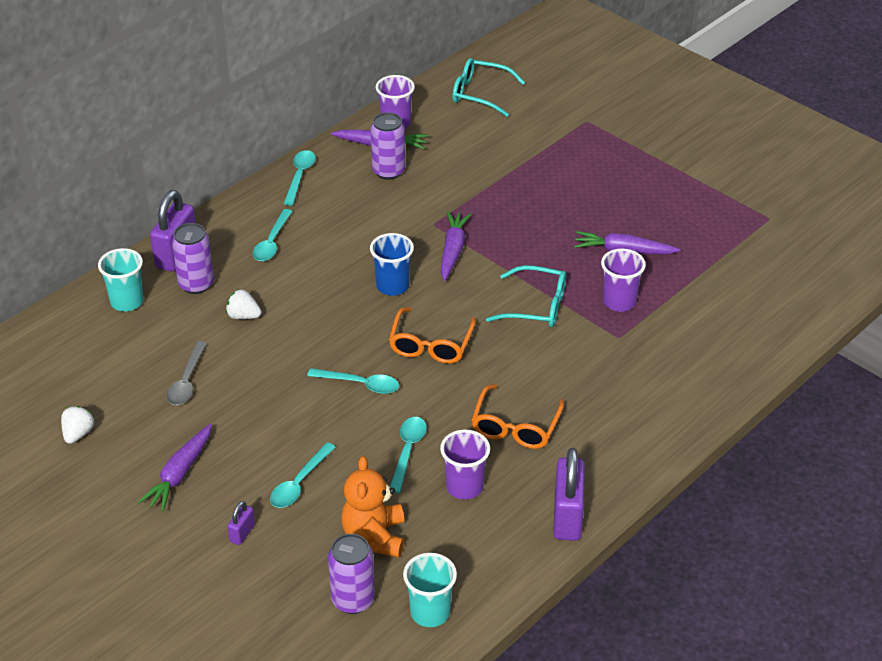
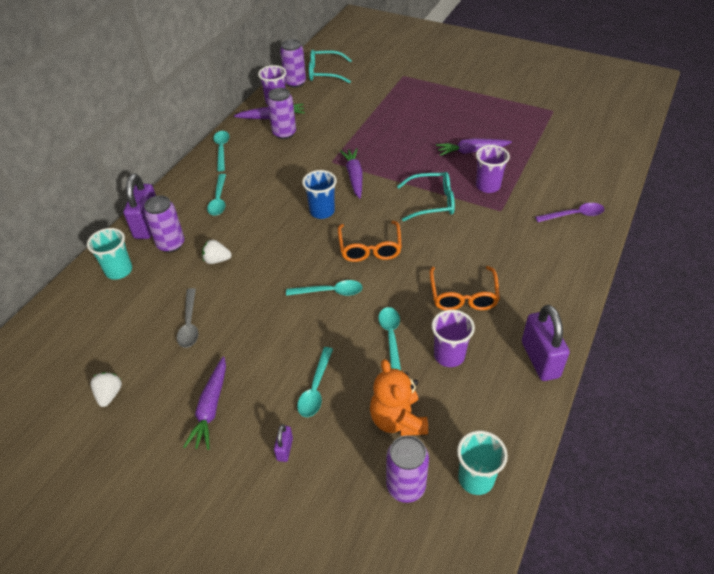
camera: 15 degrees left, 5 degrees up
none -> purple can [280,39,306,88]
none -> purple spoon [535,203,605,222]

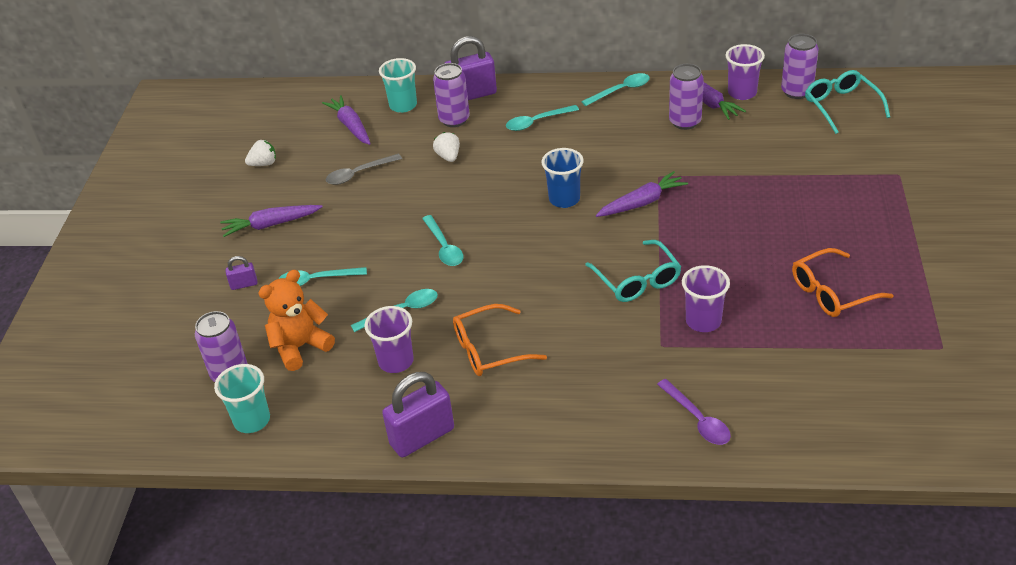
camera: 70 degrees right, 5 degrees down
orange glasses [338,221,402,262] -> orange glasses moved to [792,248,894,317]
purple carrot [436,139,512,156] -> purple carrot moved to [322,95,371,145]

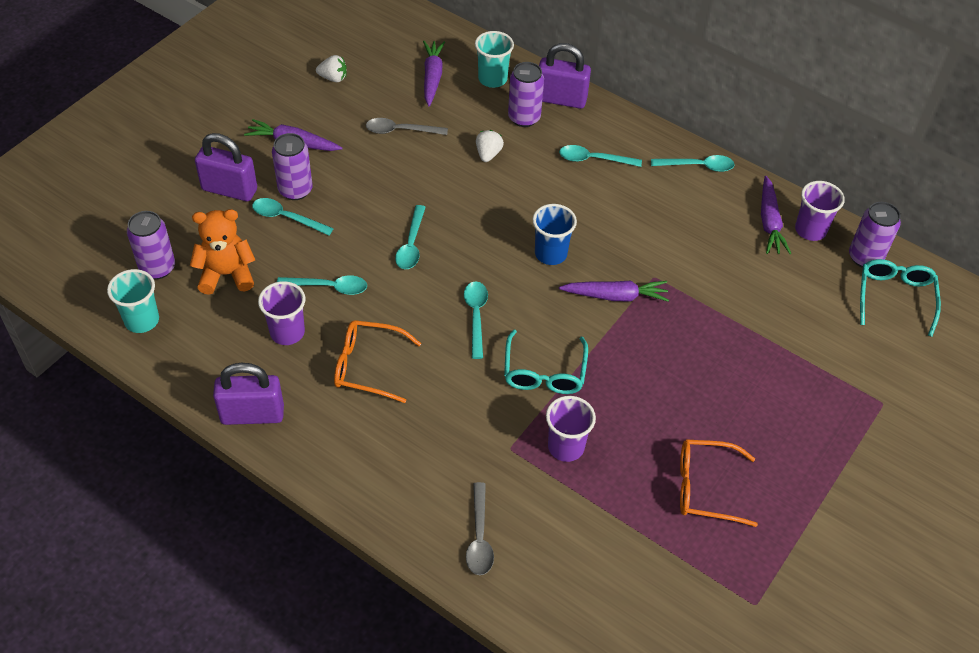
camera: 25 degrees right, 10 degrees up
purple padlock [225,256,258,290] -> purple padlock [195,133,257,201], size x2.07
purple spoon [657,379,731,445] -> grey spoon [466,482,494,575]
purple can [669,64,704,130] -> purple can moved to [272,133,313,200]
none -> turquoise spoon [464,281,488,359]

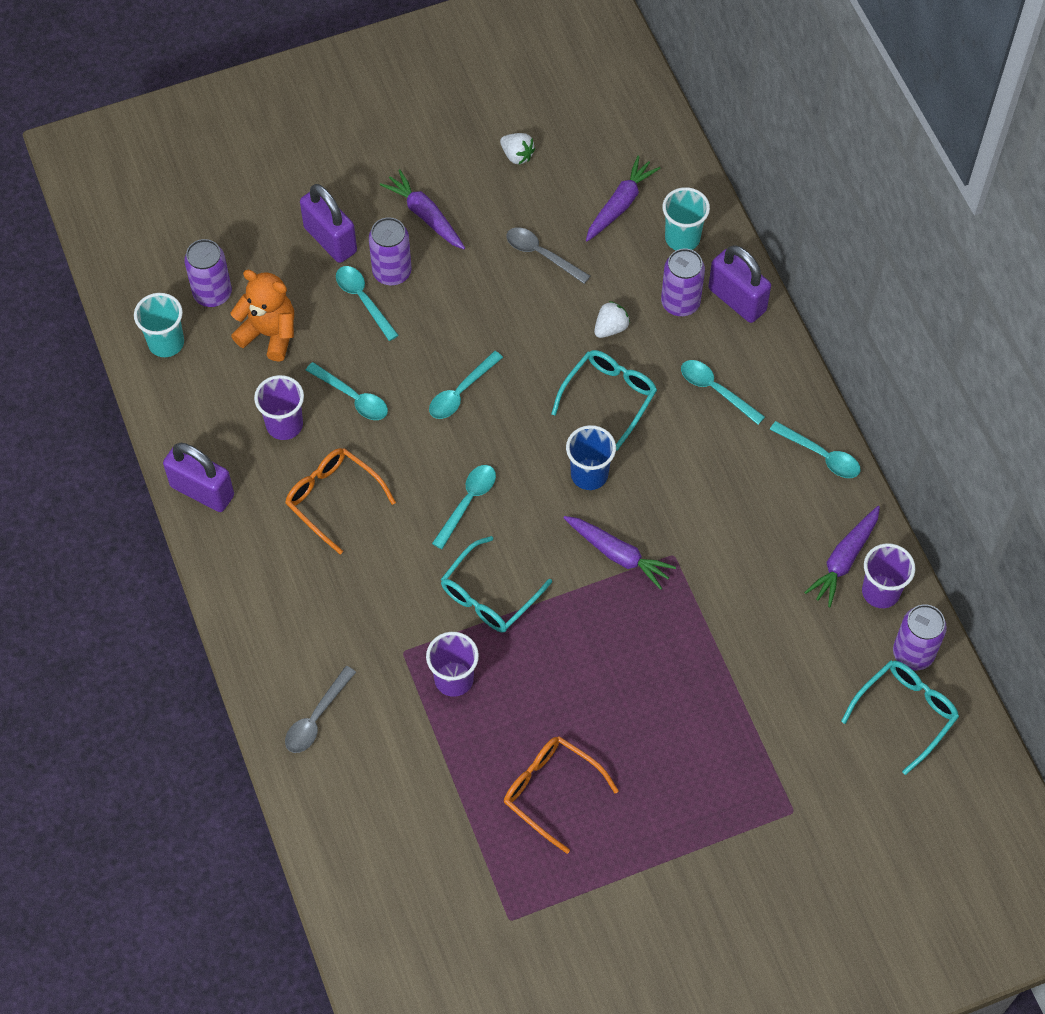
camera: 35 degrees right, 10 degrees up
none -> turquoise glasses [551,350,657,451]

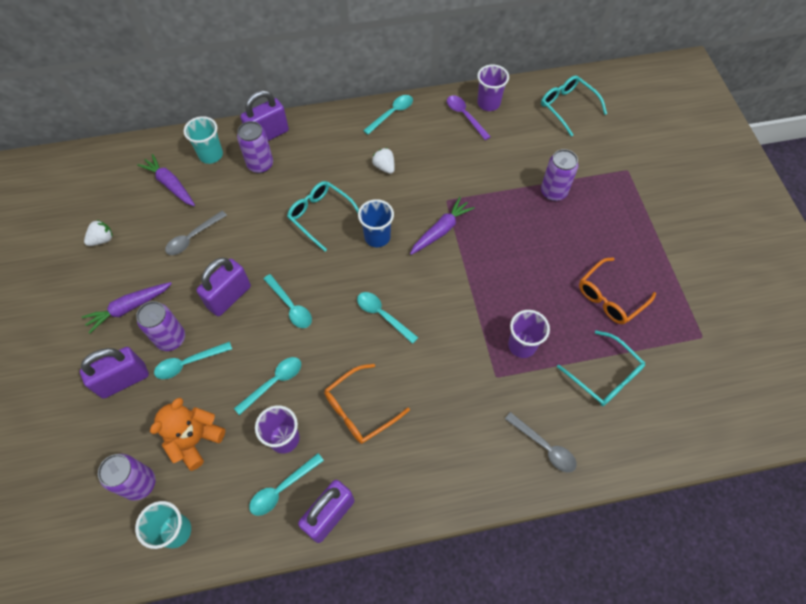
camera: 80 degrees left, 0 degrees up
turquoise glasses [441,536,552,632] -> turquoise glasses moved to [557,330,645,406]
white strawberry [594,301,630,338] -> white strawberry moved to [372,148,395,174]
turquoise spoon [681,360,765,425] -> turquoise spoon moved to [249,453,324,516]
purple carrot [804,506,880,607] -> purple spoon [447,96,491,140]
purple can [893,604,947,670] -> purple can moved to [541,149,578,201]
none -> purple padlock [196,258,251,316]

